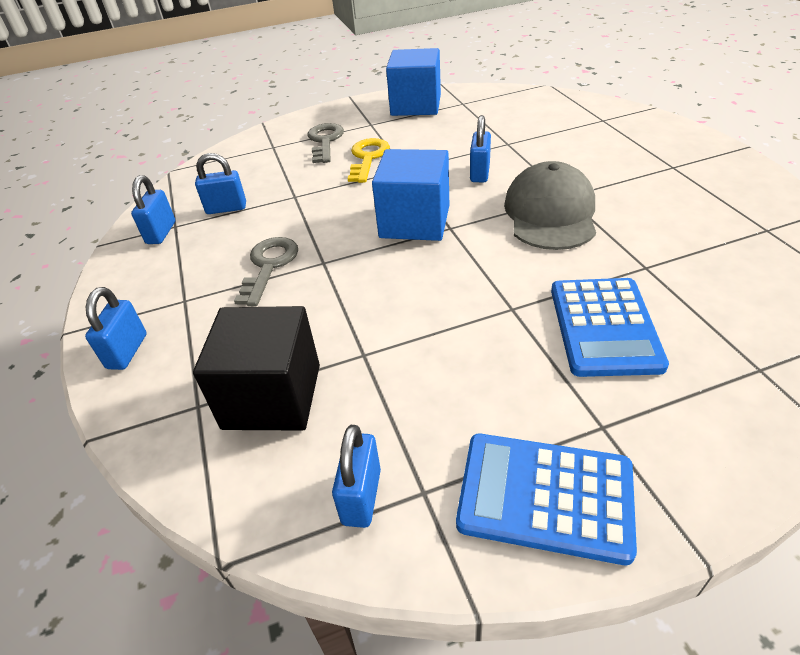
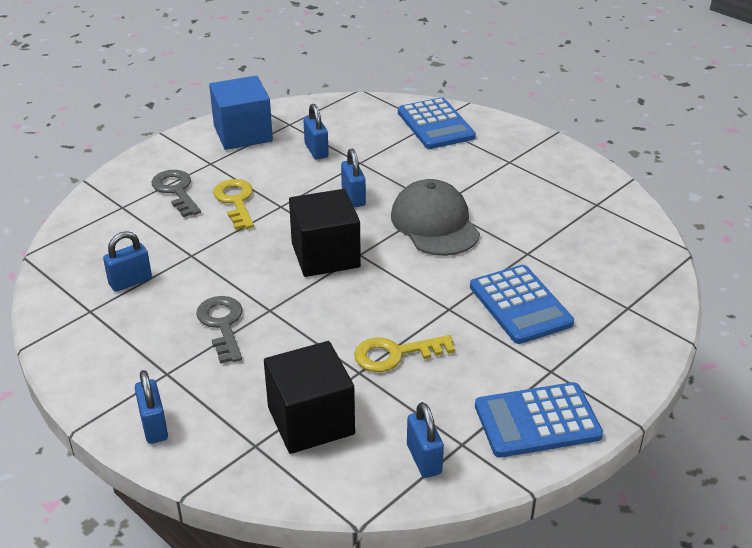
camera: 30 degrees left, 5 degrees down
blue padlock [131,175,175,244] -> blue padlock moved to [303,104,329,160]
blue cube [372,149,449,241] -> black cube [289,189,361,277]
none -> yellow key [354,335,455,372]
none -> blue calculator [398,97,476,149]

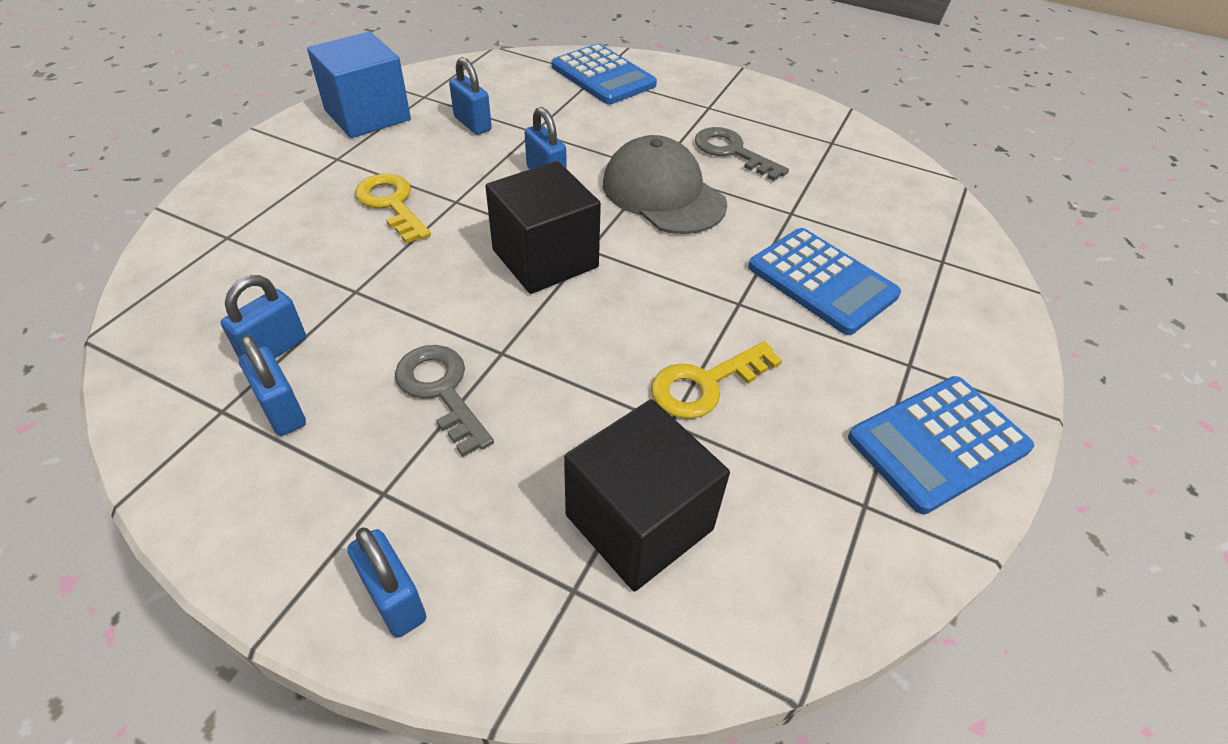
camera: 20 degrees left, 10 degrees up
grey key [152,170,201,217] -> grey key moved to [695,127,789,181]
blue padlock [407,402,444,478] -> blue padlock moved to [238,335,306,436]

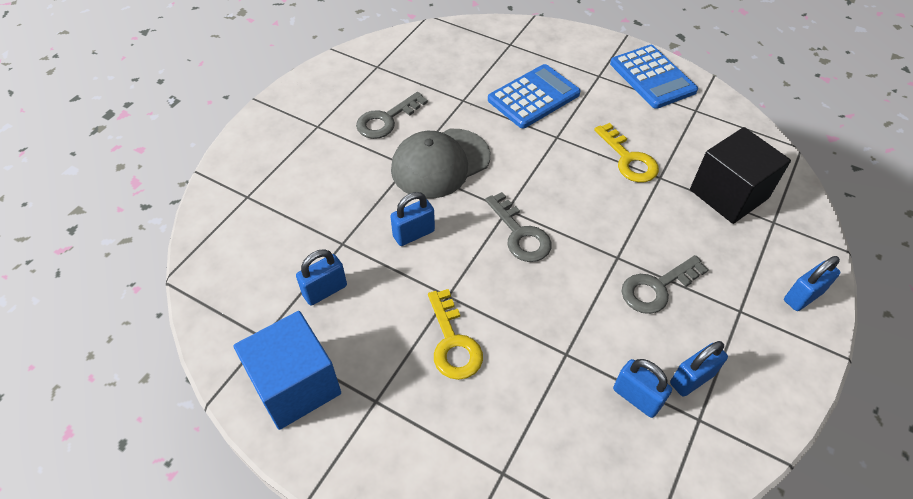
camera: 85 degrees left, 5 degrees up
yellow key [355,174,431,244] -> yellow key turned 75 degrees counterclockwise [428,289,483,380]
black cube [485,161,601,294] -> grey key [485,192,552,262]
blue calculator [552,44,657,104] -> none

